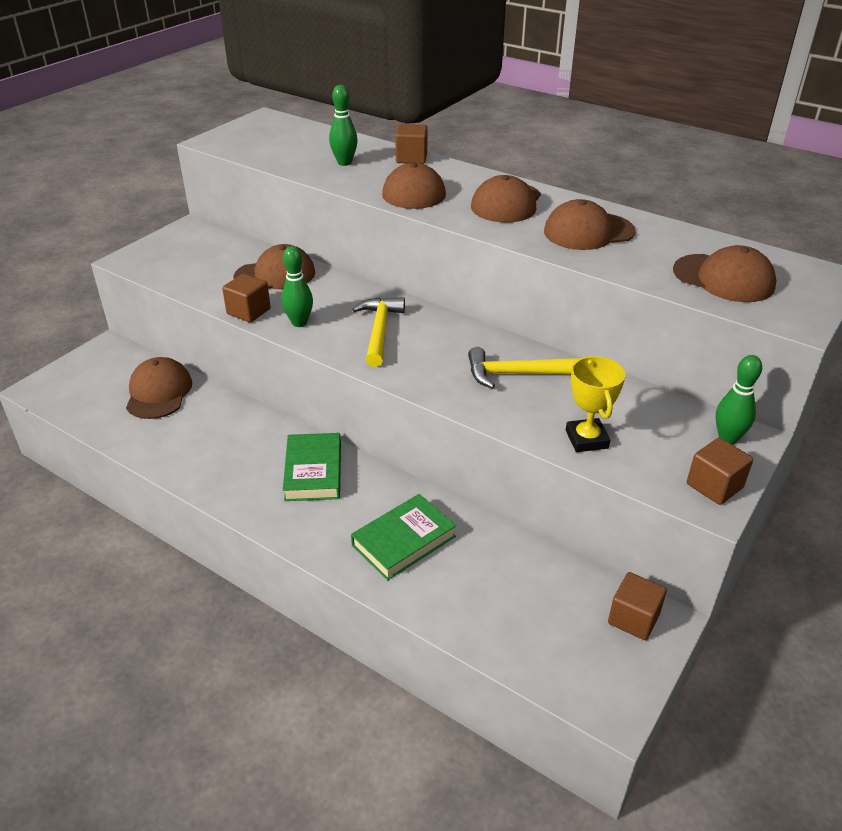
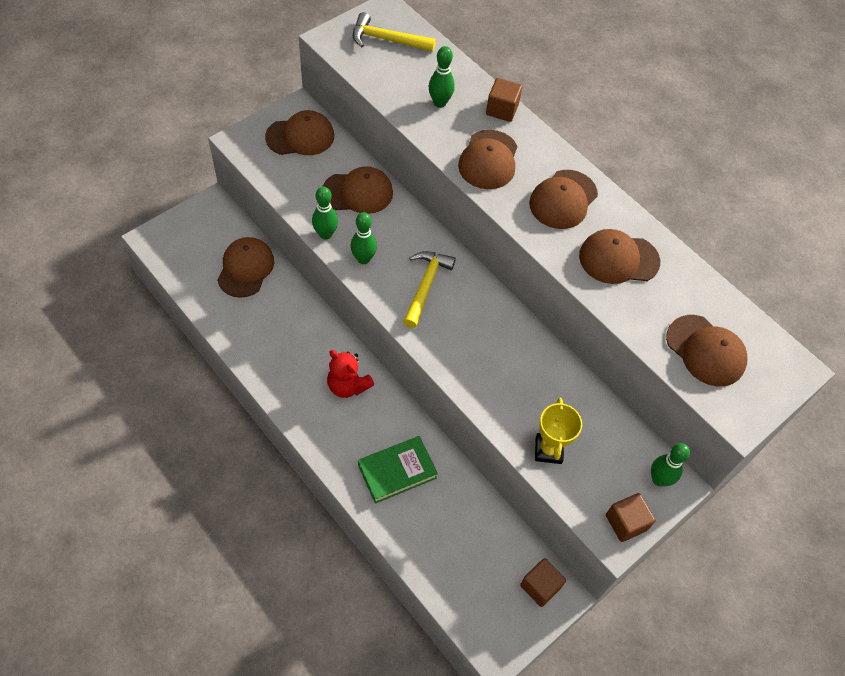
camera: 10 degrees right, 20 degrees up
brown cube [222,274,271,322] -> green bowling pin [312,187,338,240]
green book [283,433,341,501] -> red teddy bear [327,350,374,398]
yellow hammer [468,347,581,389] -> yellow hammer moved to [353,12,436,52]
none -> brown cap [265,110,334,155]

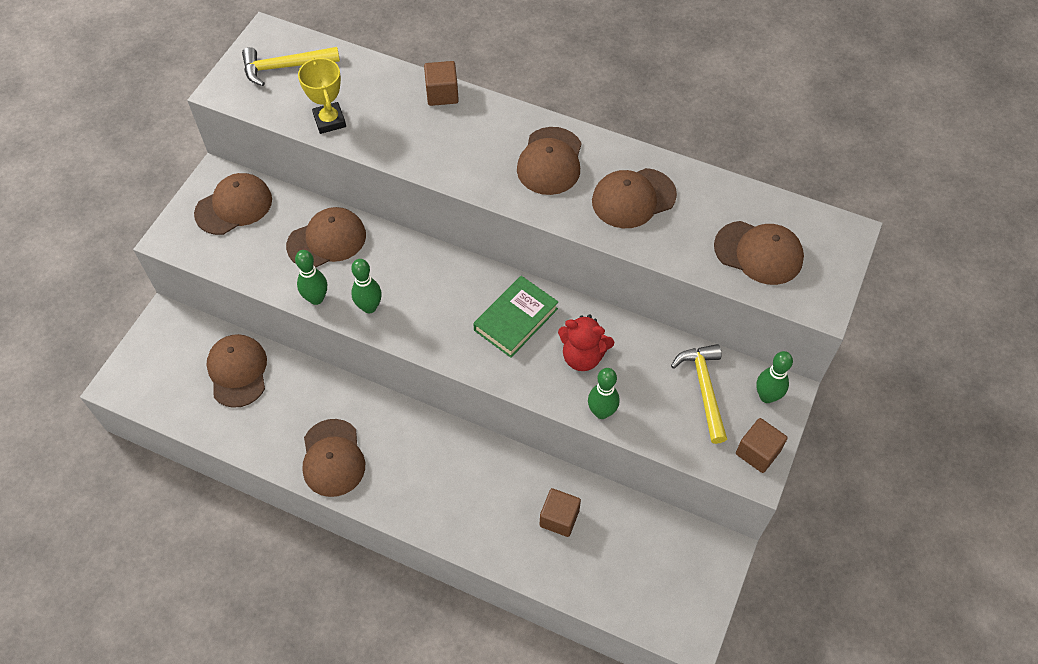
camera: 20 degrees left, 0 degrees up
red teddy bear [327,350,374,398] -> red teddy bear moved to [558,314,614,371]
green book [358,436,438,504] -> green book moved to [473,276,558,358]
yellow hammer [403,251,456,328] -> yellow hammer moved to [671,344,727,444]
green bowling pin [429,46,455,108] -> green bowling pin moved to [588,368,620,419]
brown cap [458,130,517,189] -> brown cap moved to [302,419,365,497]
brown cube [520,558,566,607] -> brown cube moved to [540,488,581,537]
yellow trophy [535,397,582,464] -> yellow trophy moved to [298,57,346,134]

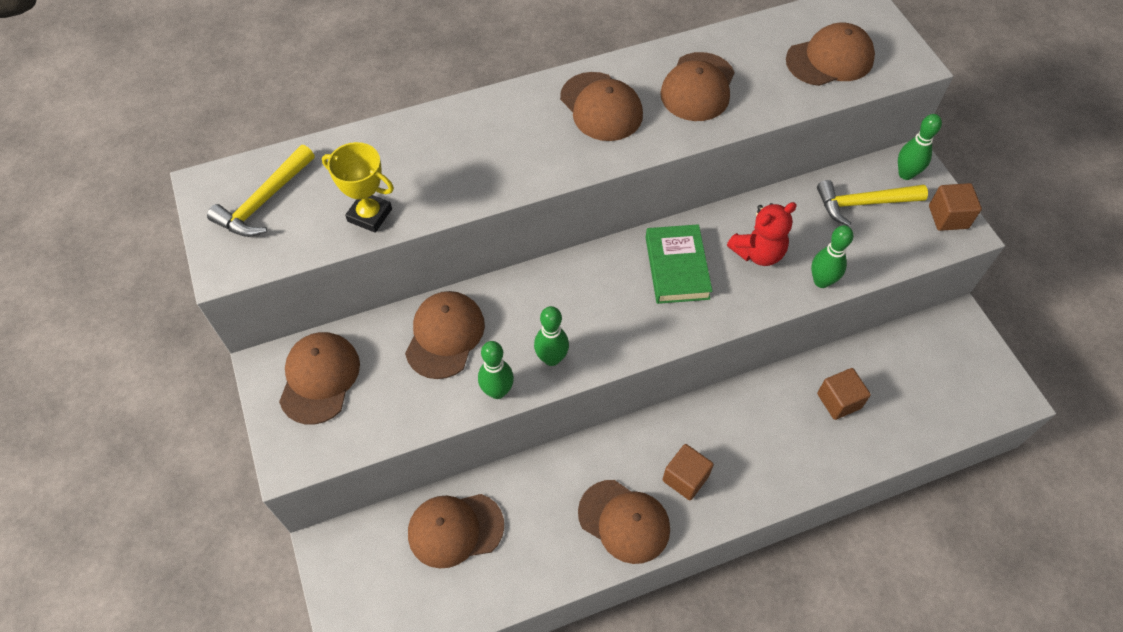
camera: 45 degrees left, 0 degrees up
brown cap [206,334,267,408] -> brown cap turned 45 degrees counterclockwise [408,494,504,568]
brown cube [424,61,459,106] -> brown cube moved to [662,444,714,500]
yellow hammer [671,344,727,444] -> yellow hammer turned 45 degrees counterclockwise [817,180,928,226]

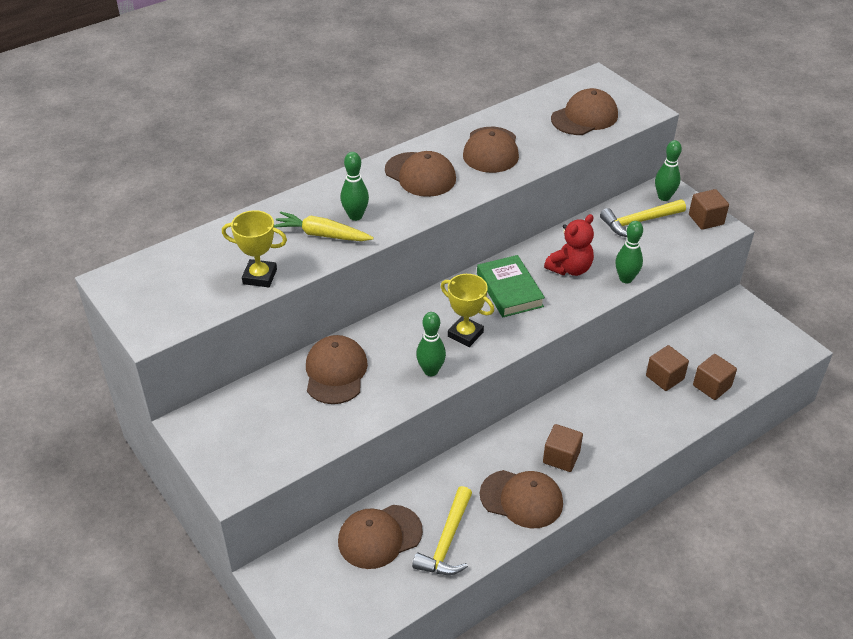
camera: 15 degrees left, 15 degrees down
yellow hammer [207,145,315,237] -> yellow hammer moved to [412,486,472,575]
brown cap [279,332,360,425] -> none
green bowling pin [478,341,514,399] -> green bowling pin moved to [341,152,369,221]
none -> yellow carrot [274,212,374,241]
none -> yellow trophy [441,274,494,347]
none -> brown cube [693,354,737,400]

